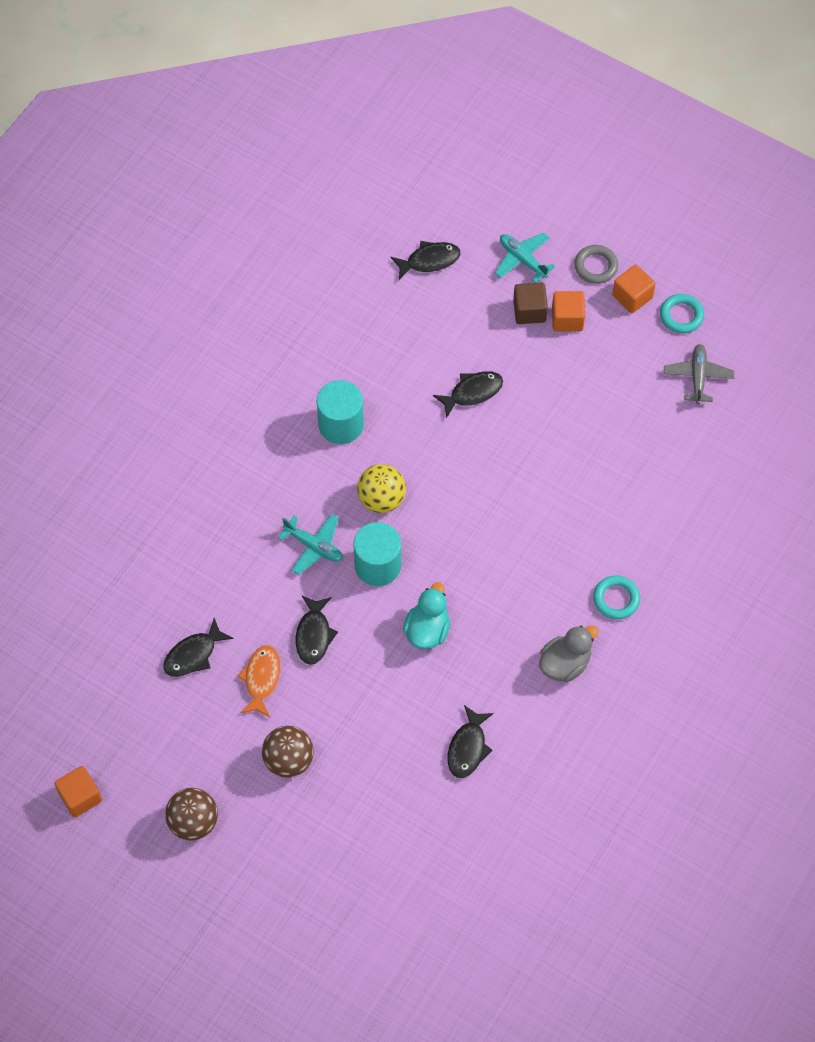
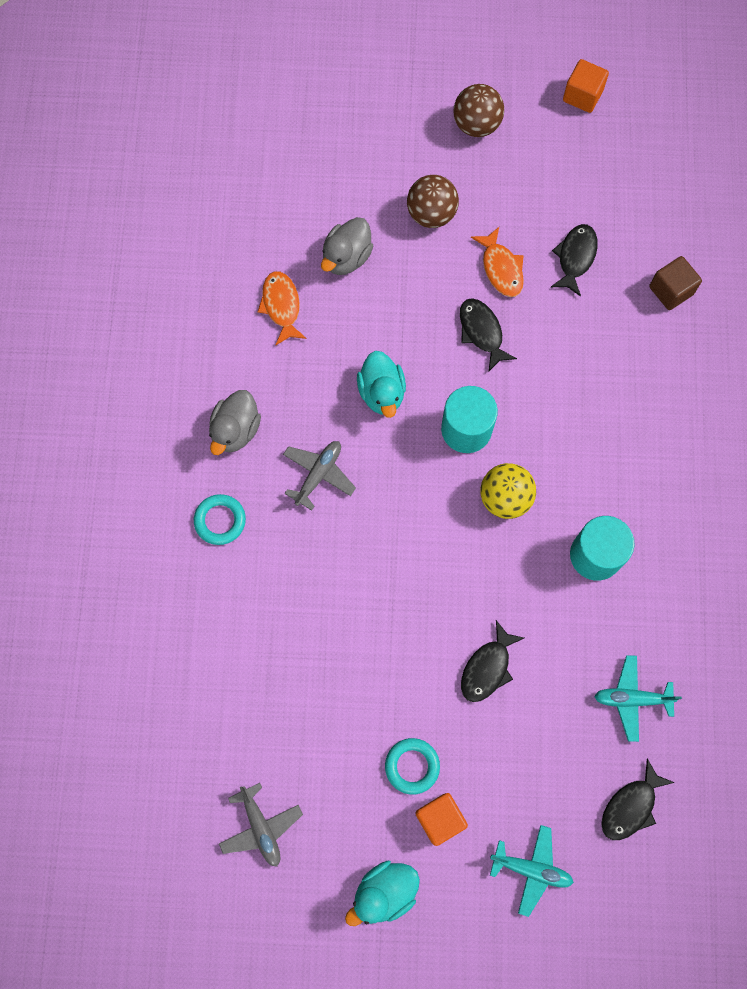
camera: 150 degrees right, 10 degrees up
turquoise plane [278,514,343,575] -> turquoise plane moved to [594,655,682,742]
black fish [448,705,494,778] -> orange fish [258,271,307,345]
brown cube [513,283,548,324] -> brown cube moved to [649,256,702,310]
grey ring [574,245,618,284] -> none
orange cube [612,265,656,313] -> turquoise duck [345,860,420,926]
turquoise ring [660,294,704,333] -> turquoise ring moved to [385,738,440,795]
none -> grey plane [283,441,356,511]
none -> grey duck [321,217,373,275]

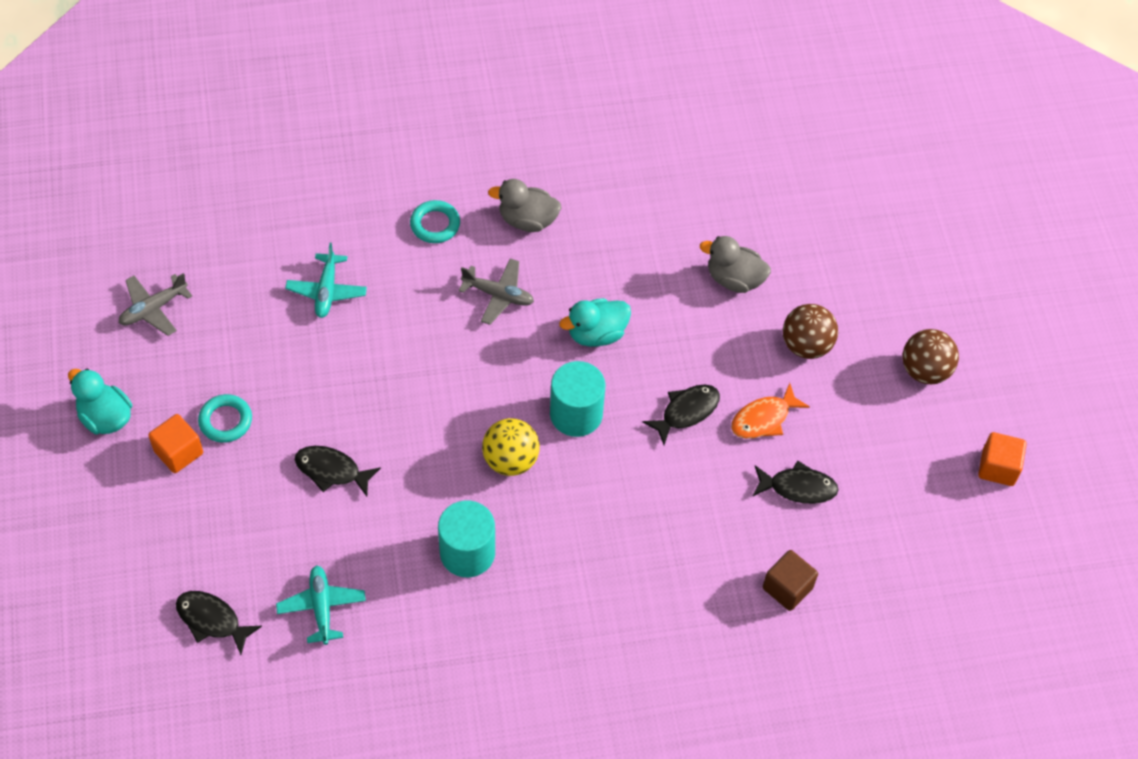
camera: 75 degrees right, 15 degrees down
orange fish [258,271,307,345] -> none
turquoise plane [490,825,574,917] -> turquoise plane moved to [285,243,367,318]

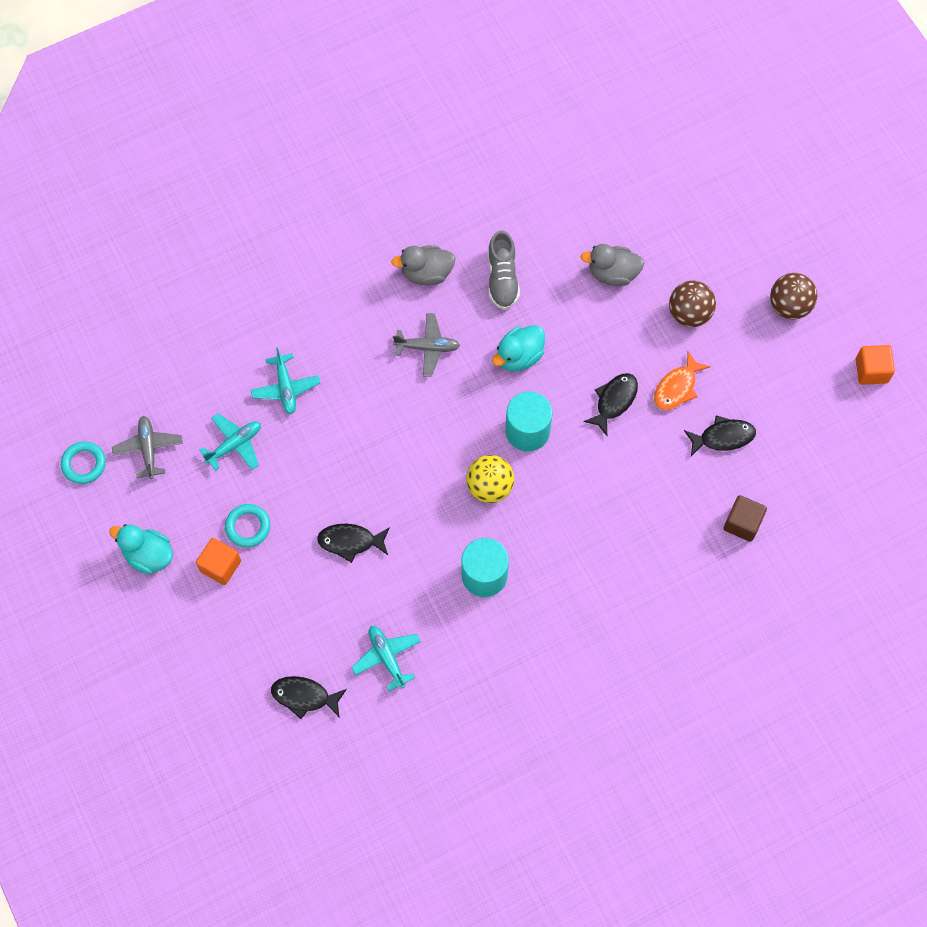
camera: 15 degrees left, 10 degrees up
grey plane [119,273,192,336] -> grey plane turned 135 degrees clockwise [112,416,183,479]
turquoise ring [410,200,460,243] -> turquoise ring moved to [61,441,106,484]
none -> turquoise plane [200,413,261,471]
none -> grey shoe [488,231,520,310]

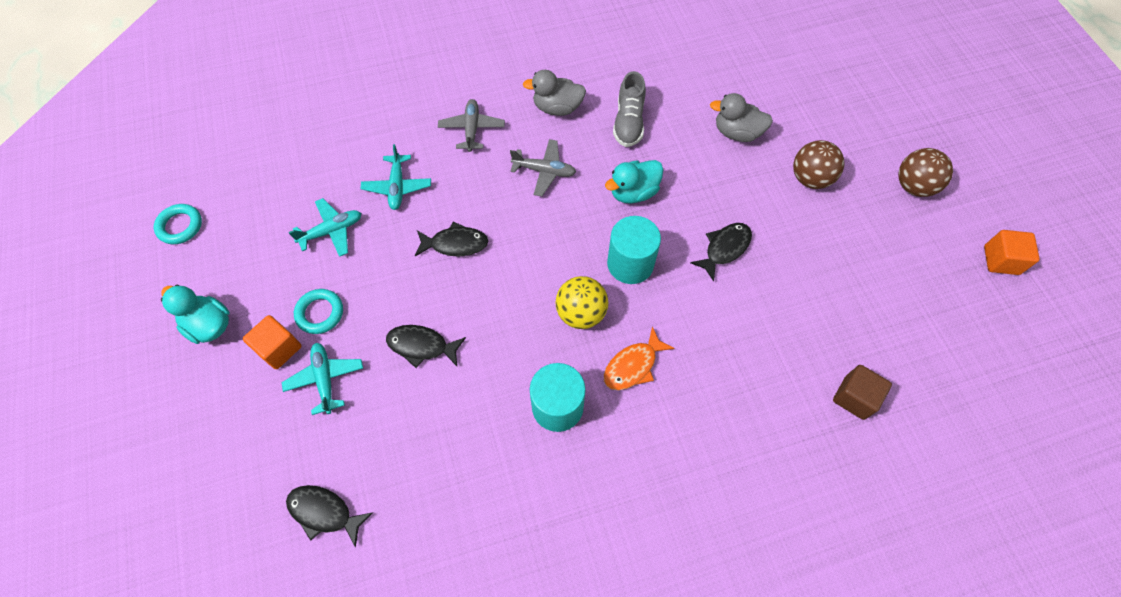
camera: 10 degrees right, 5 degrees down
grey plane [112,416,183,479] -> grey plane moved to [438,99,505,152]
turquoise plane [351,626,421,691] -> turquoise plane moved to [281,343,363,415]
orange fish [654,351,710,410] -> orange fish moved to [604,326,675,390]
black fish [684,415,756,456] -> black fish moved to [415,221,488,256]

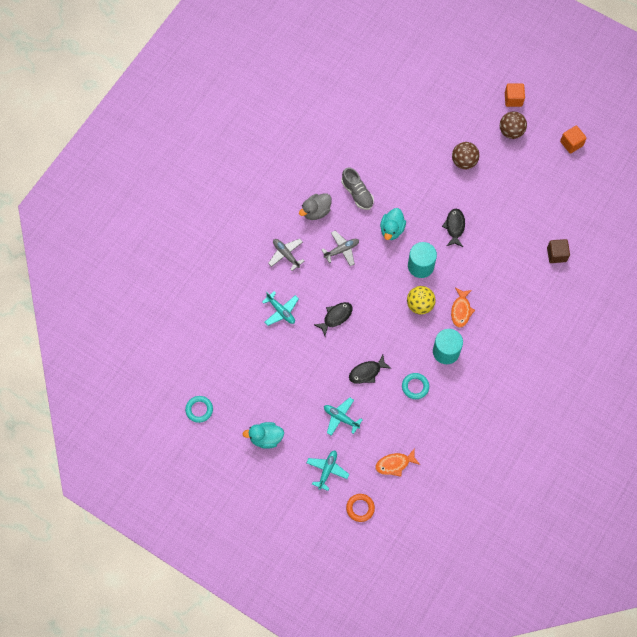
camera: 40 degrees left, 5 degrees up
orange cube [243,315,301,369] -> orange cube moved to [505,83,525,107]
black fish [286,485,373,547] -> orange fish [375,448,420,477]
turquoise plane [289,198,361,257] -> turquoise plane moved to [307,451,349,491]
turquoise ring [294,289,343,334] -> turquoise ring moved to [402,373,429,399]
grey duck [710,93,773,142] -> none
none -> orange ring [346,494,375,522]

